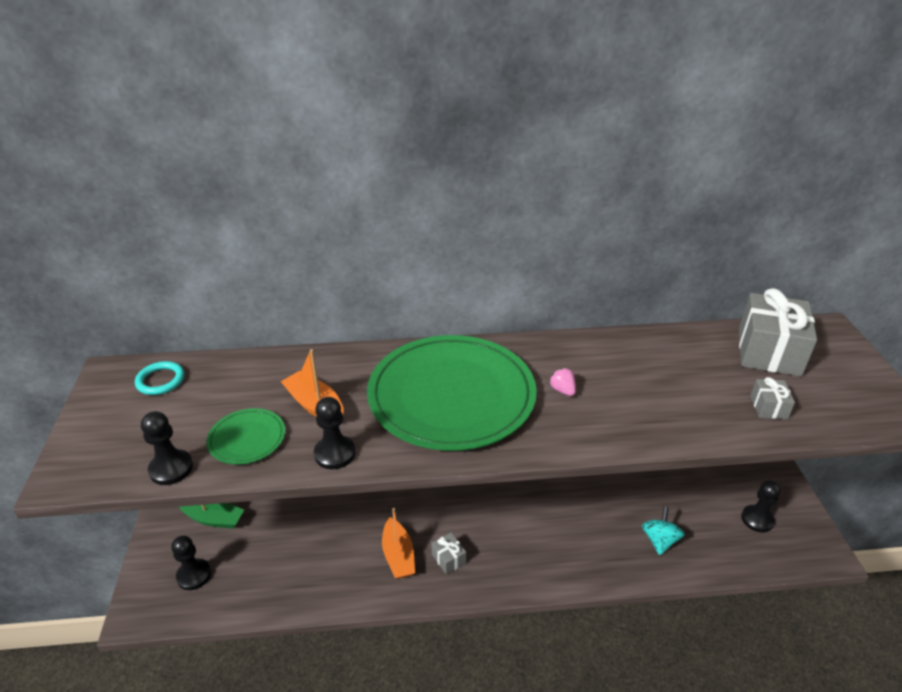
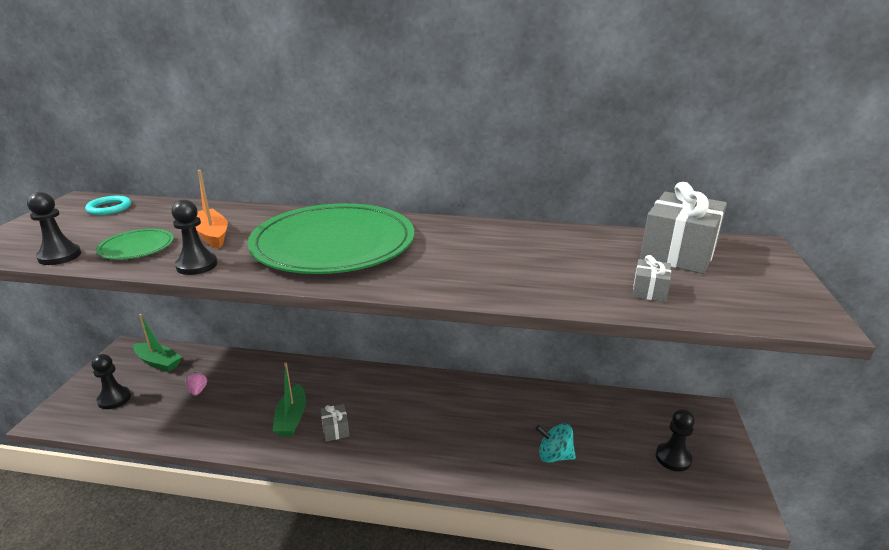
camera: 15 degrees right, 10 degrees down
orange boat [382,508,415,579] -> green boat [273,362,306,436]
pink strawberry [549,368,576,396] -> pink strawberry moved to [185,372,207,396]
turquoise spinning top [642,506,685,555] -> turquoise spinning top turned 105 degrees counterclockwise [536,423,576,463]

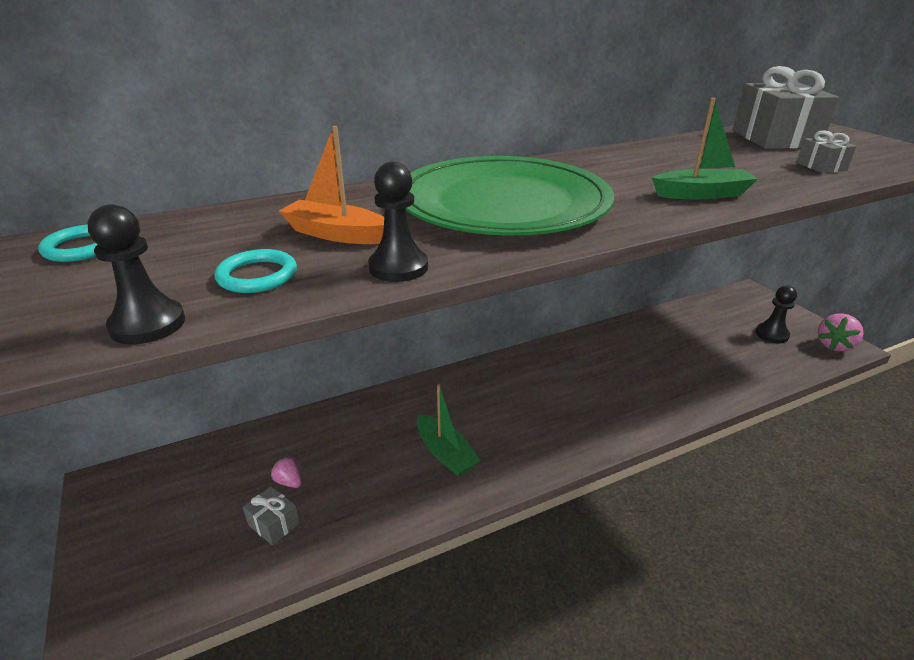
camera: 35 degrees left, 5 degrees up
black pawn [91,354,131,409] -> none
green plate [96,229,174,260] -> turquoise ring [215,249,297,293]
green boat [133,314,182,372] -> green boat moved to [652,98,758,199]
grey gift [320,404,349,442] -> grey gift moved to [243,486,300,546]
turquoise spinning top [536,423,576,463] -> none
none -> pink strawberry [818,313,864,352]

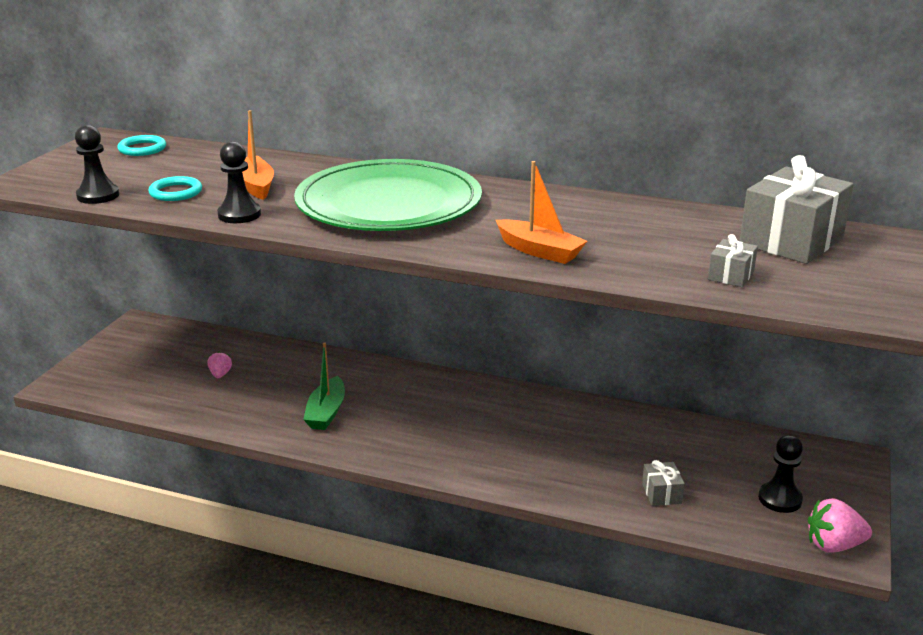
camera: 45 degrees right, 5 degrees down
grey gift [243,486,300,546] -> grey gift moved to [642,460,685,506]
green boat [652,98,758,199] -> orange boat [496,161,587,264]

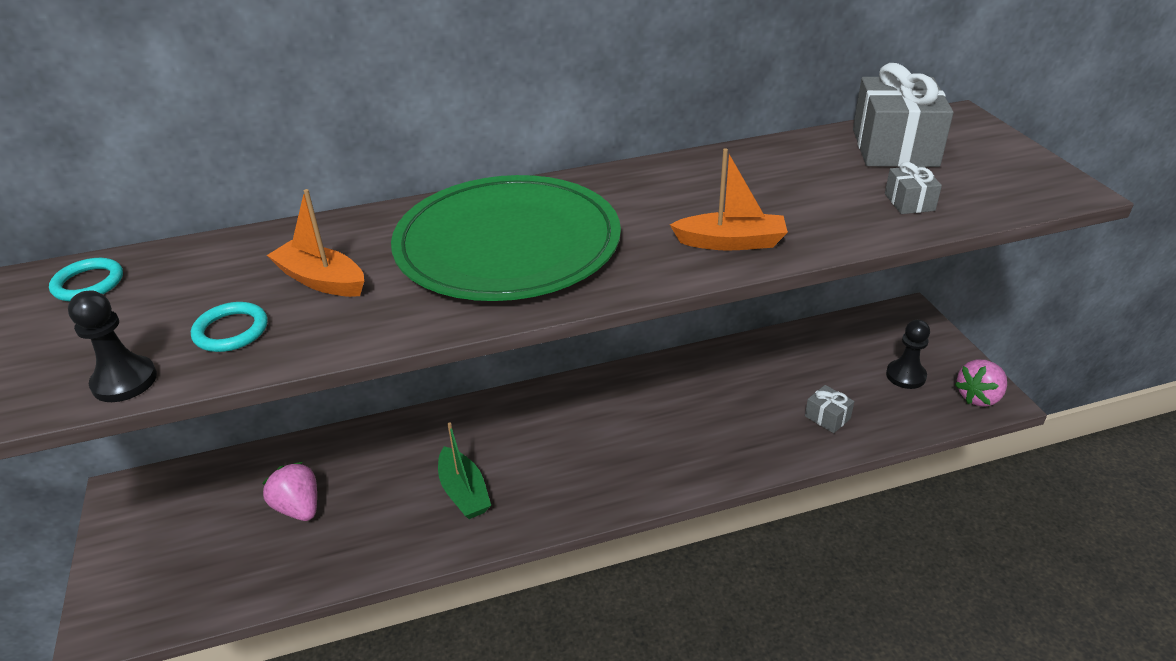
camera: 35 degrees left, 10 degrees up
pink strawberry [207,351,232,378] -> pink strawberry [262,462,317,521], size x1.73
black pawn [217,141,261,223] -> none

